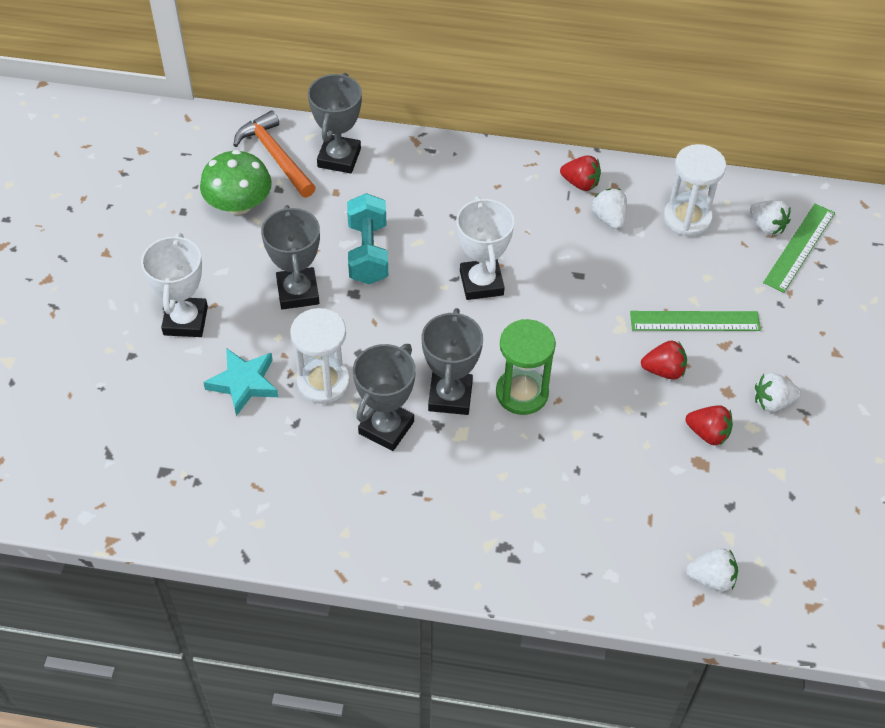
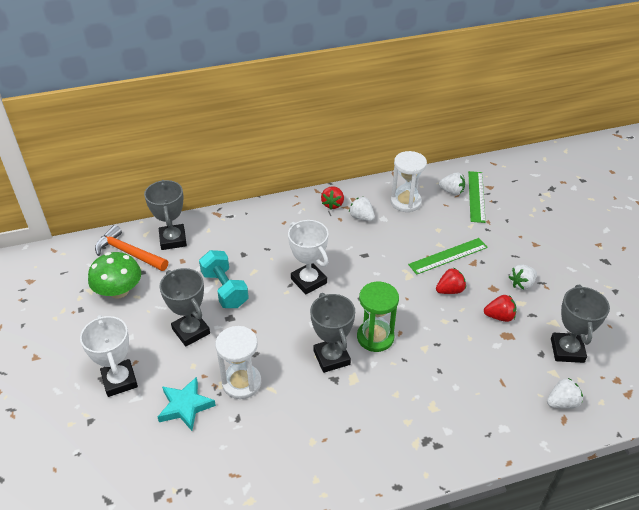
camera: 25 degrees left, 10 degrees down
grey trophy [353,344,416,451] -> grey trophy moved to [551,285,610,363]
red strawberry [560,155,601,191] -> red strawberry turned 105 degrees clockwise [321,186,344,209]

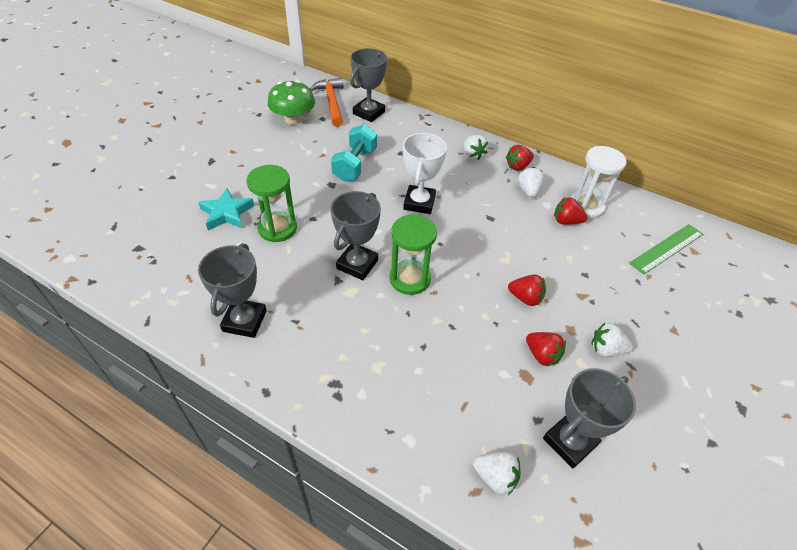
camera: 45 degrees right, 5 degrees up
white trophy [80,315,138,397] -> none
grey trophy [159,268,210,347] -> grey trophy moved to [198,243,267,338]
white hourglass [215,326,261,399] -> green hourglass [246,165,297,242]
green ruler [408,238,488,275] -> none
white strawberry [438,172,465,195] -> white strawberry moved to [464,135,488,160]
none -> red strawberry [554,197,587,224]

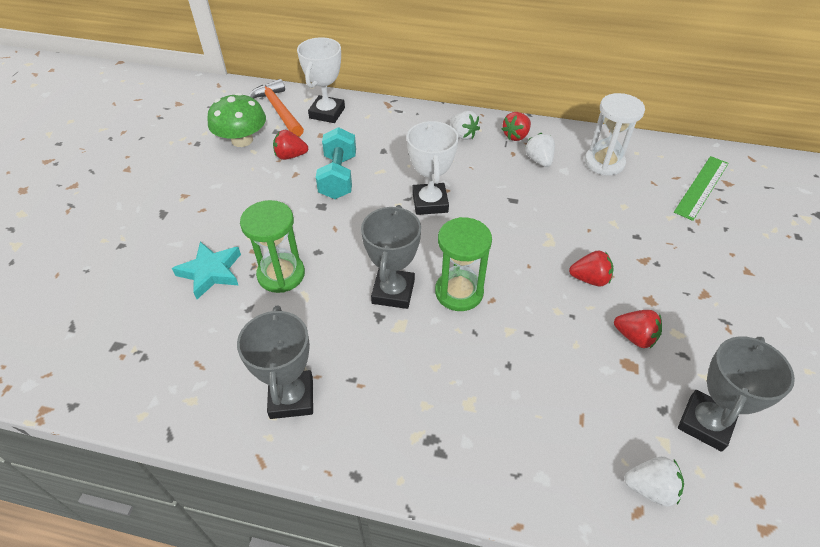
camera: 15 degrees left, 0 degrees up
grey trophy [350,48,387,122] -> white trophy [297,37,345,123]
red strawberry [554,197,587,224] -> red strawberry moved to [273,130,308,160]
white strawberry [591,323,633,357] -> none

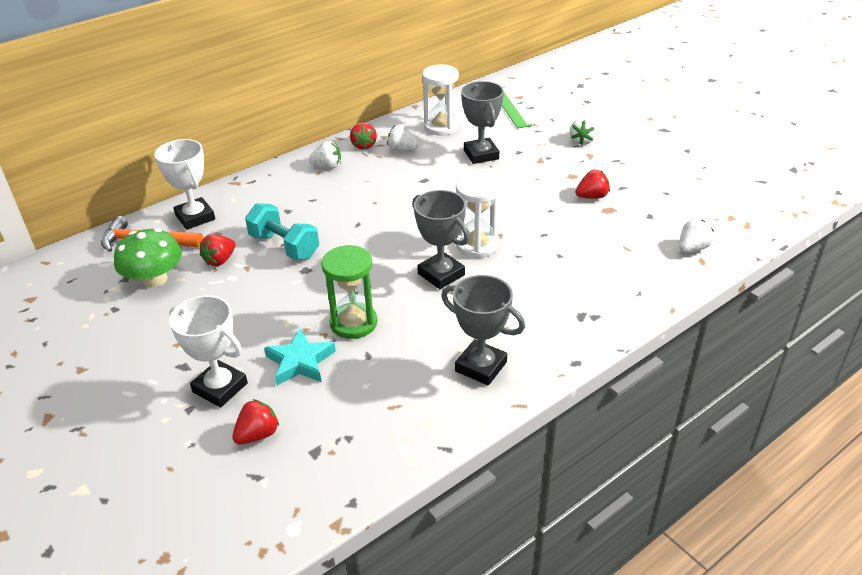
camera: 50 degrees left, 10 degrees down
white trophy [407,121,459,215] -> white trophy moved to [169,296,248,408]
green hourglass [435,217,492,311] -> white hourglass [456,173,501,258]
red strawberry [569,250,614,286] -> red strawberry moved to [232,399,279,445]
grey trophy [678,336,795,452] -> grey trophy moved to [461,81,504,164]
none -> white strawberry [570,118,597,145]

